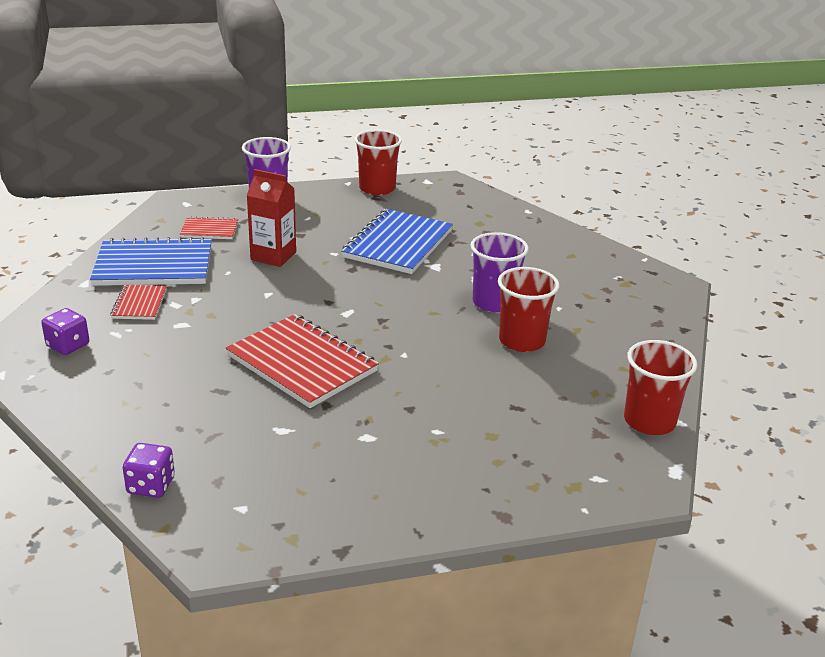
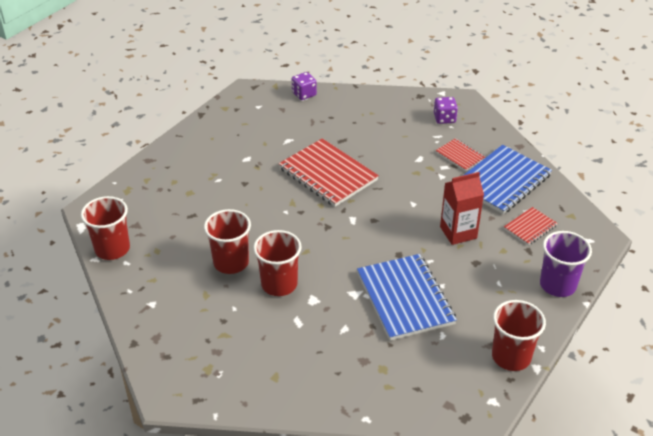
camera: 140 degrees right, 10 degrees up
red notebook [226,314,379,408] -> red notebook turned 45 degrees clockwise [279,139,379,207]
purple cup [470,232,529,313] -> red cup [253,230,302,296]

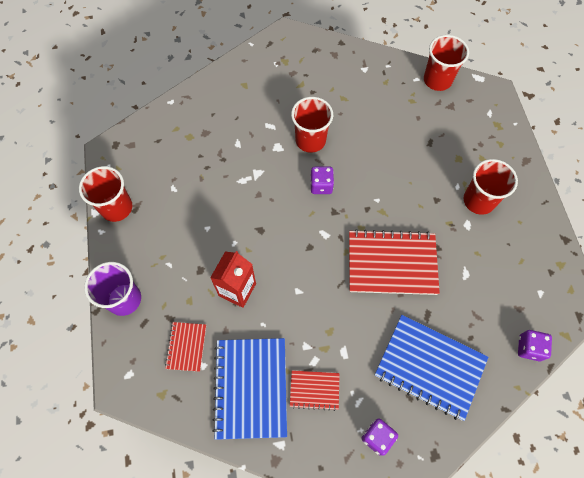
camera: 135 degrees right, 25 degrees up
red cup [204,209,251,274] -> red cup moved to [463,159,518,215]
blue notebook [357,254,457,341] -> blue notebook moved to [375,315,488,421]
none -> purple dice [310,167,334,194]

